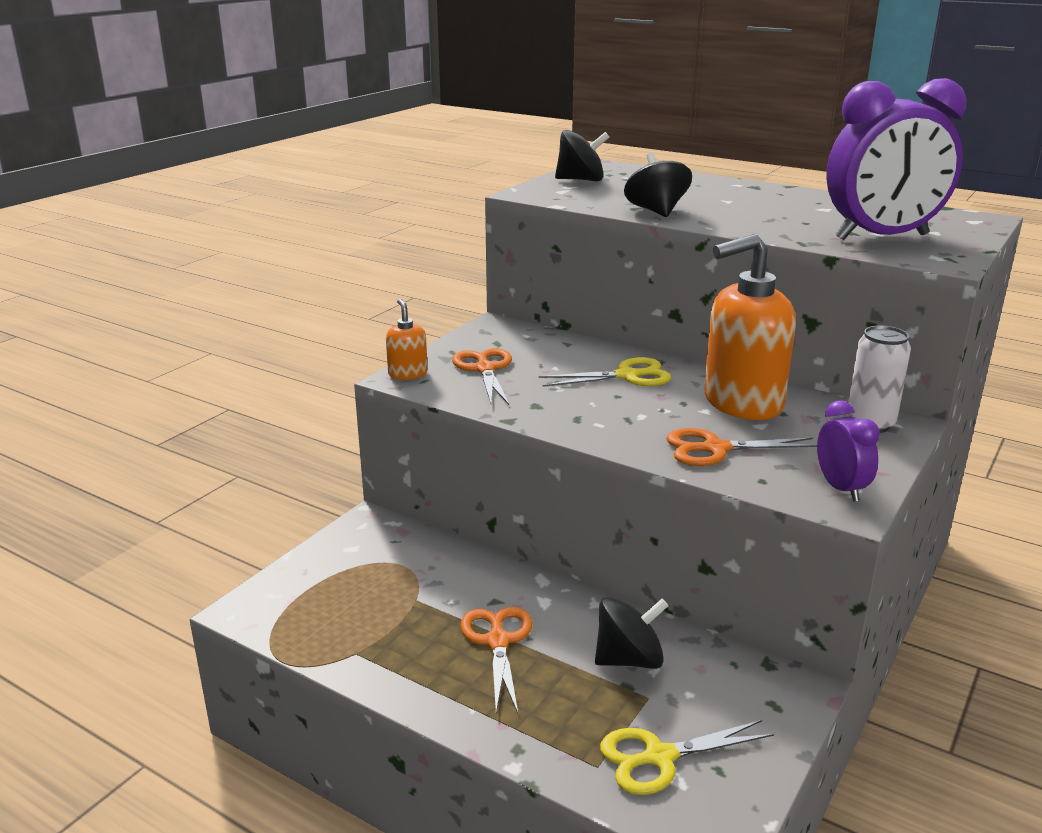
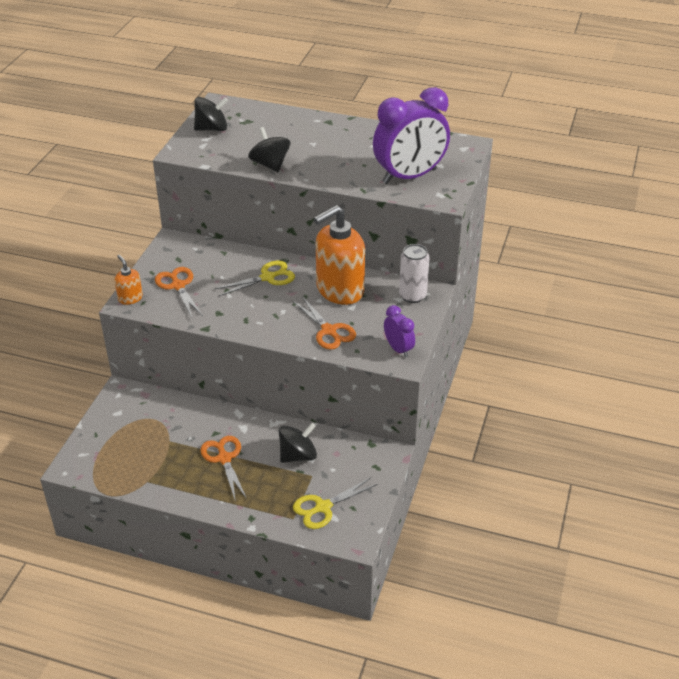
camera: 15 degrees left, 15 degrees up
orange scissors [666,428,817,466] -> orange scissors turned 105 degrees counterclockwise [293,296,356,350]

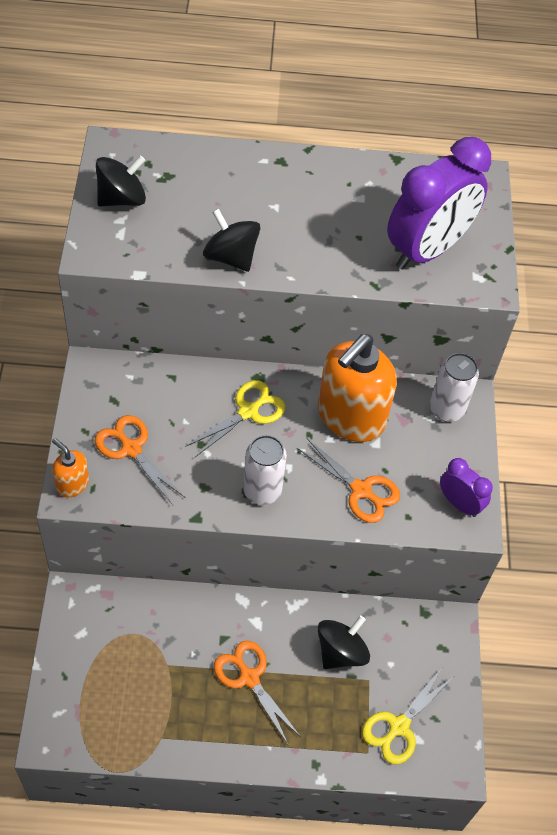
camera: 20 degrees left, 15 degrees up
none -> white can [243,435,287,505]

